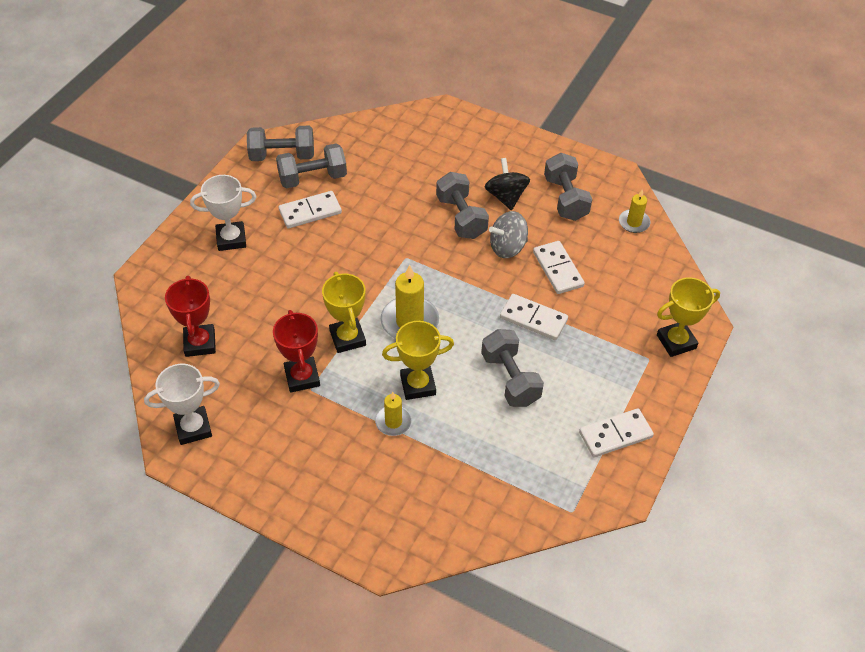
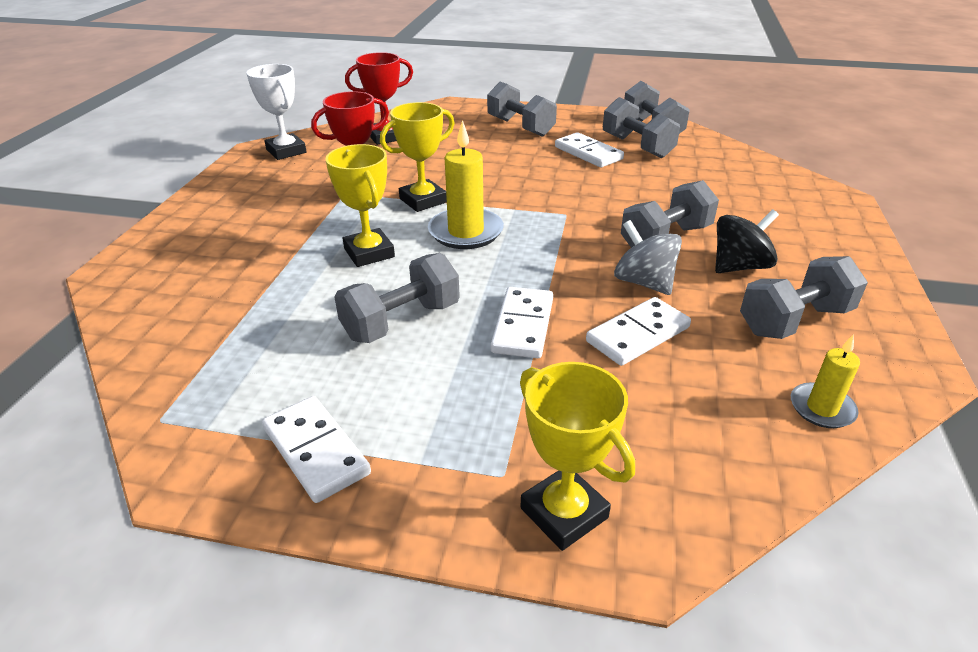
camera: 75 degrees right, 15 degrees down
white trophy [190,175,256,251] -> grey dumbbell [487,81,557,137]
yellow candle [375,392,412,436] -> none

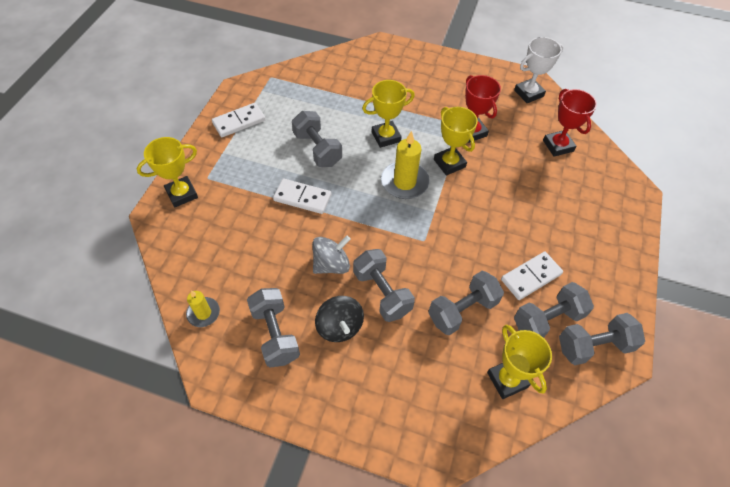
camera: 95 degrees right, 20 degrees up
grey dumbbell [487,81,557,137] -> grey dumbbell moved to [428,271,504,335]
white domino [586,297,691,366] -> none
none -> yellow trophy [487,325,552,399]

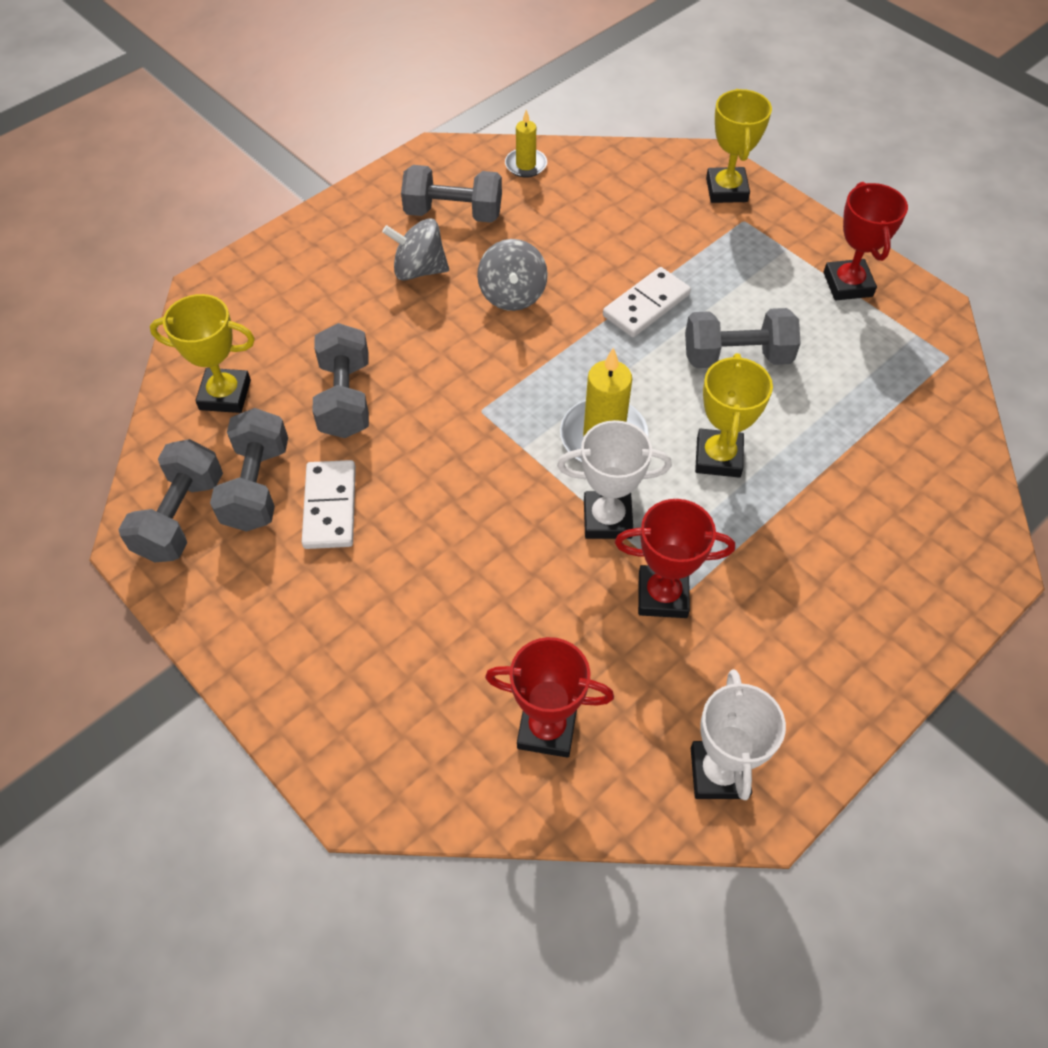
camera: 120 degrees right, 0 degrees up
white domino [212,103,266,137] -> red trophy [823,182,908,301]
black spinning top [315,296,364,342] -> grey spinning top [382,218,449,281]
grey dumbbell [353,249,415,322] -> none
yellow trophy [434,107,478,176] -> white trophy [557,420,672,539]

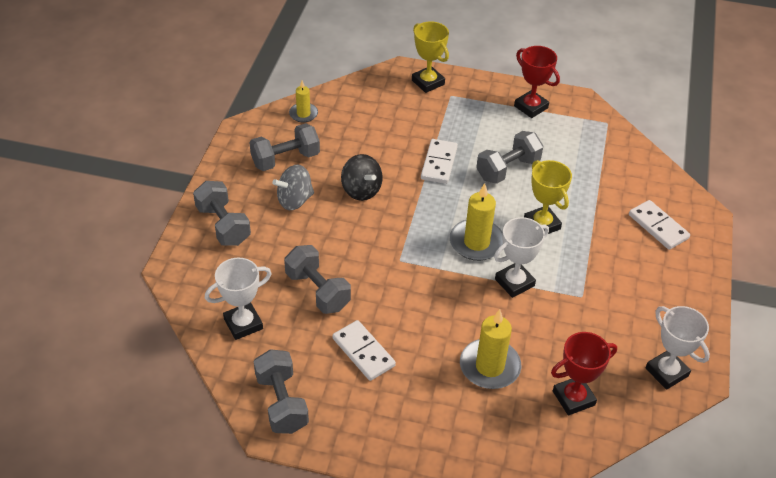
camera: 35 degrees left, 10 degrees down
yellow trophy [150,294,255,413] -> white trophy [205,258,272,340]
grey dumbbell [210,408,288,531] -> grey dumbbell moved to [193,181,251,246]
grey spinning top [477,239,548,311] -> black spinning top [341,154,383,201]
red trophy [615,499,735,618] -> none
none -> yellow candle [460,309,521,389]
none -> white domino [629,200,690,250]

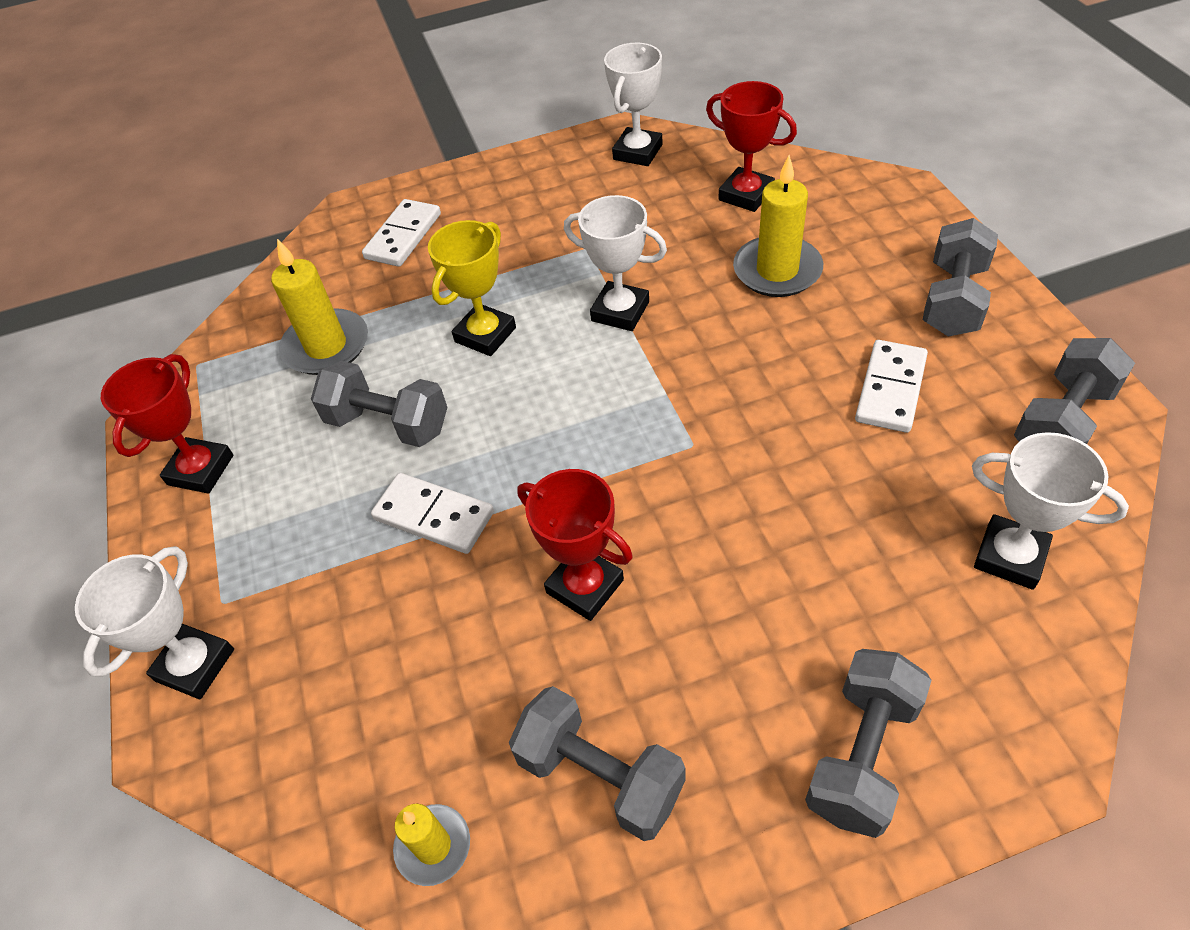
camera: 115 degrees left, 5 degrees up
grey spinning top [272,164,314,210] -> none
grey dumbbell [284,245,351,314] -> grey dumbbell moved to [923,218,998,337]
black spinning top [341,154,383,201] -> red trophy [517,469,633,621]
yellow trophy [412,21,449,93] -> white trophy [75,546,234,699]
white domino [421,139,458,184] -> white domino turned 45 degrees clockwise [371,473,494,554]
yellow candle [450,183,503,261] -> yellow candle moved to [271,239,368,375]

